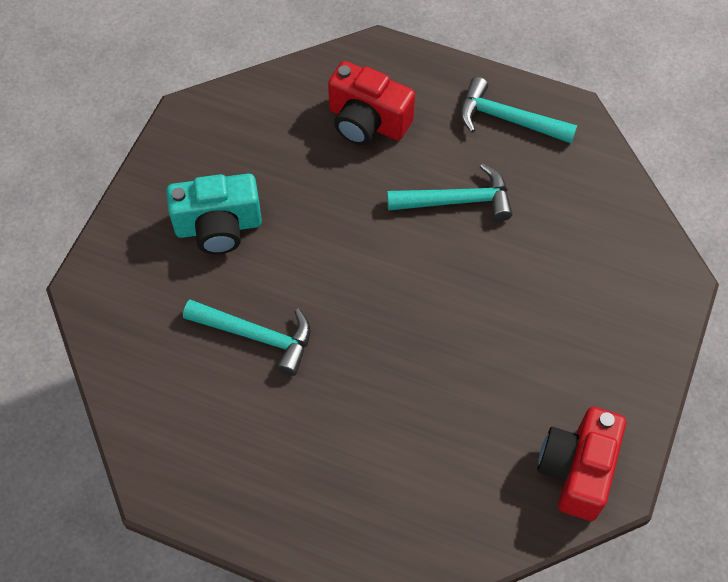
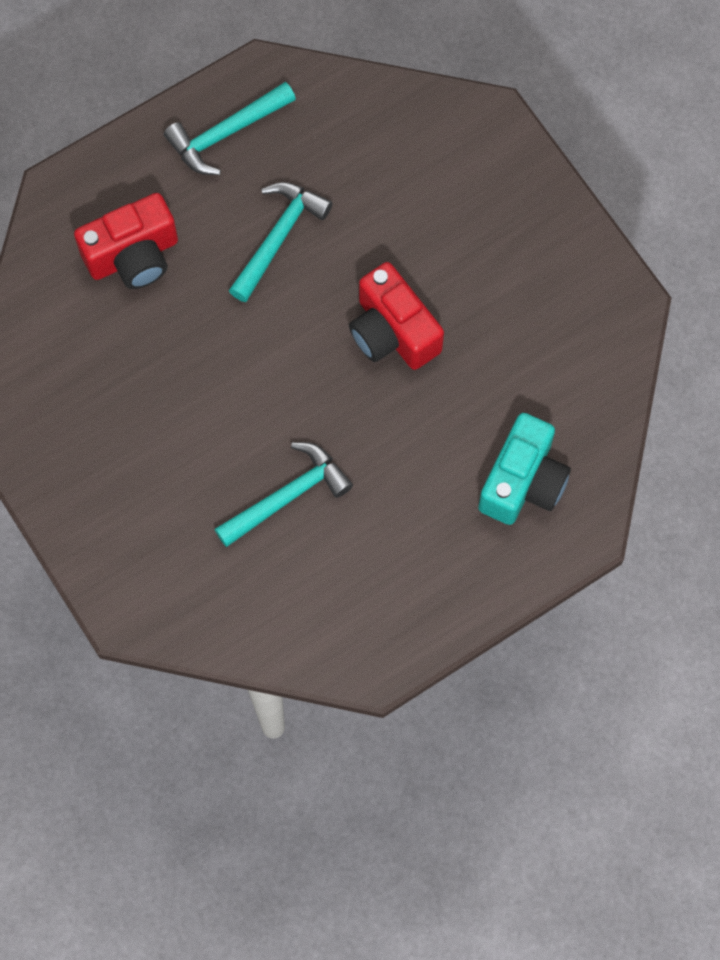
camera: 55 degrees left, 10 degrees up
turquoise camera [166,173,262,254] -> turquoise camera moved to [478,413,571,525]
red camera [538,407,626,521] -> red camera moved to [349,262,444,370]

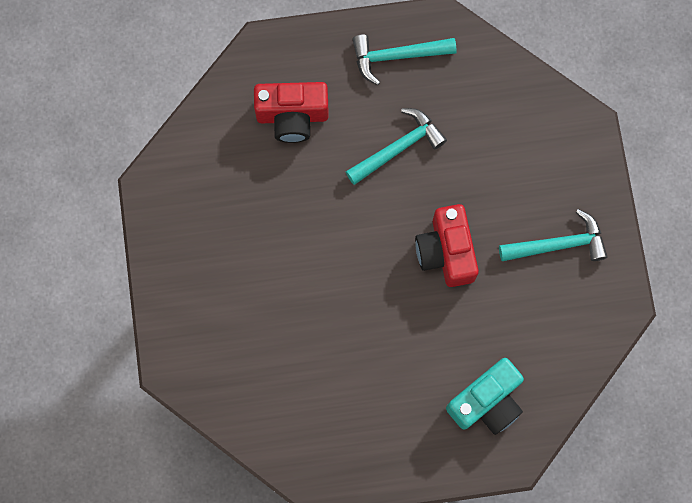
camera: 25 degrees right, 5 degrees up
turquoise hammer [214,442,353,547] -> turquoise hammer moved to [499,209,608,261]

